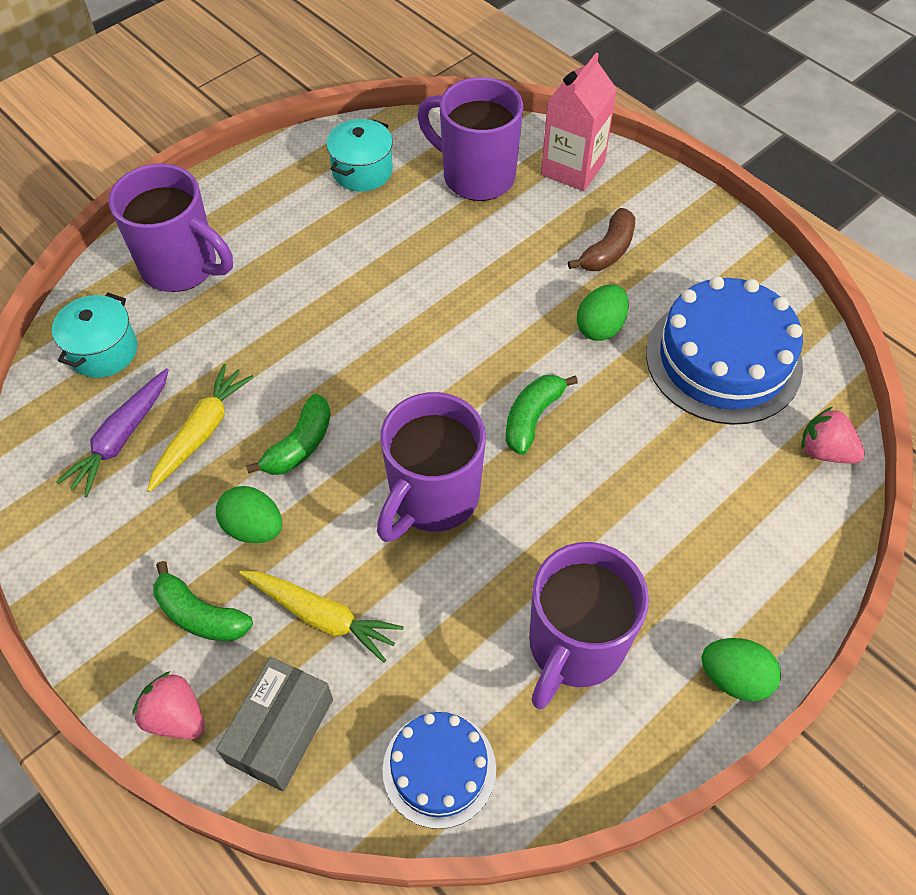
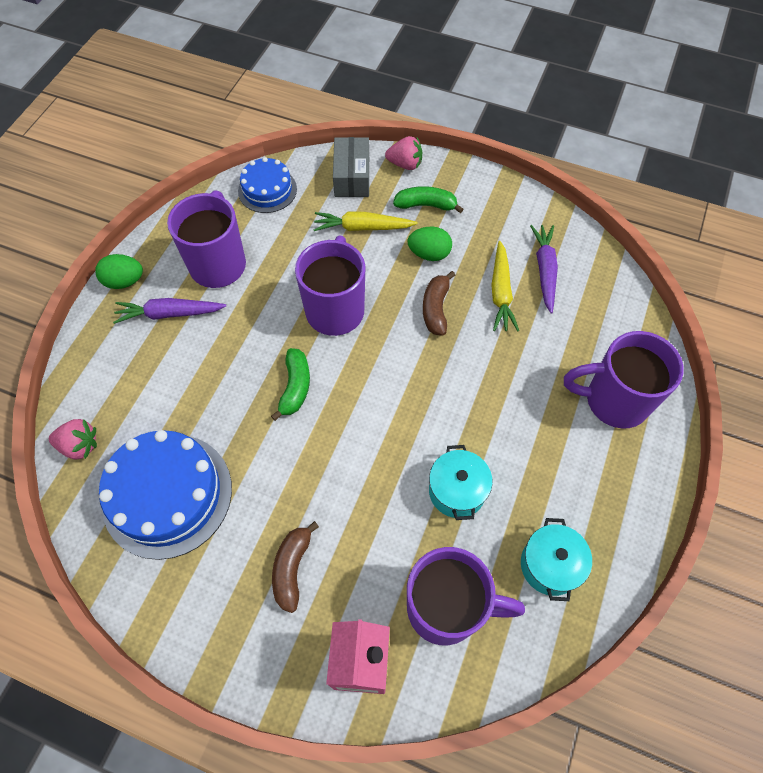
camera: 155 degrees right, 5 degrees up
turquoise pot [52,293,137,378] -> turquoise pot moved to [429,445,493,520]
green banana [246,394,331,475] -> brown banana [423,271,455,336]
green egg [577,285,629,341] -> none
none -> purple carrot [113,298,226,324]

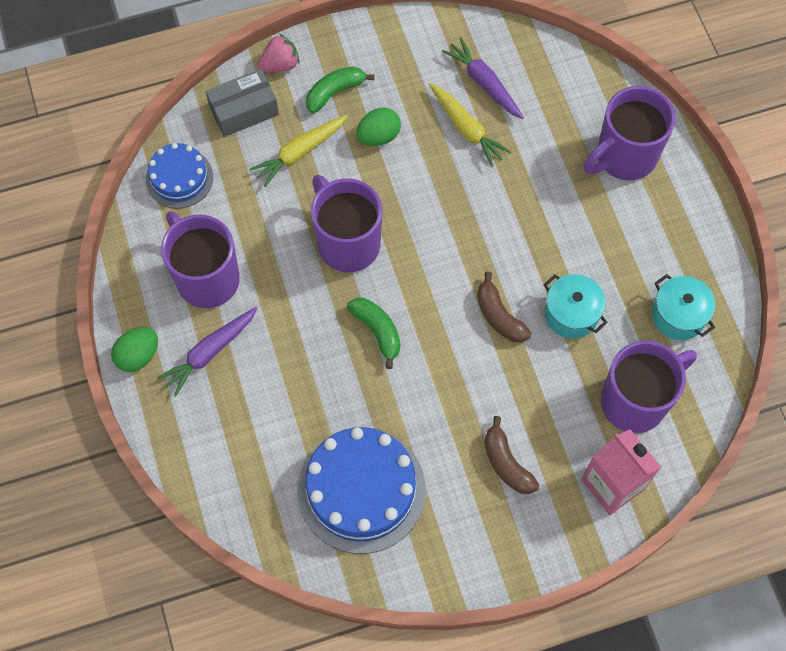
camera: 40 degrees left, 5 degrees up
pink strawberry [49,419,97,459] -> none
grey box [333,137,369,197] -> grey box turned 75 degrees counterclockwise [205,69,279,137]
brown banana [423,271,455,336] -> brown banana moved to [477,272,531,342]

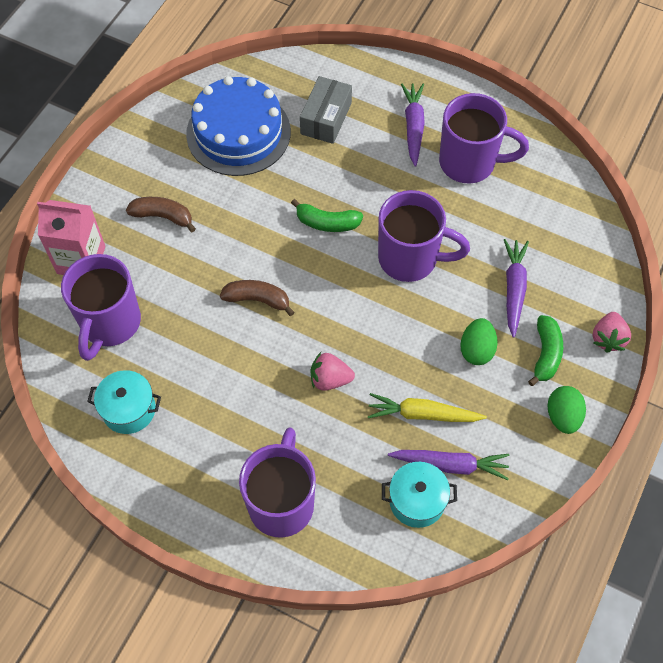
camera: 135 degrees right, 5 degrees down
green egg [111,327,158,372] -> green egg moved to [547,386,586,434]
blue cake [146,143,213,209] -> none
grey box [205,69,279,137] -> grey box moved to [300,76,352,144]
yellow carrot [250,115,348,187] -> purple carrot [504,239,529,338]
turquoise pot [543,274,608,339] -> turquoise pot moved to [382,462,457,528]
none -> pink strawberry [311,352,355,391]

